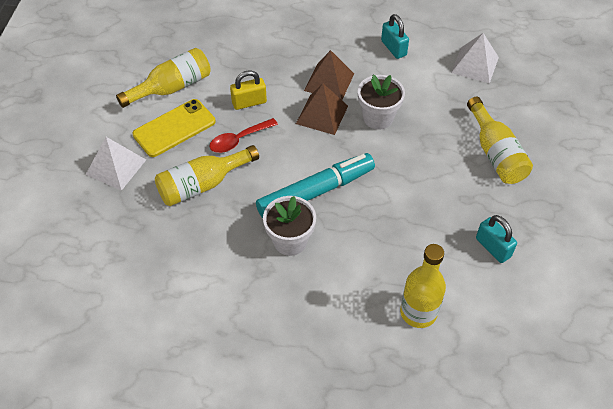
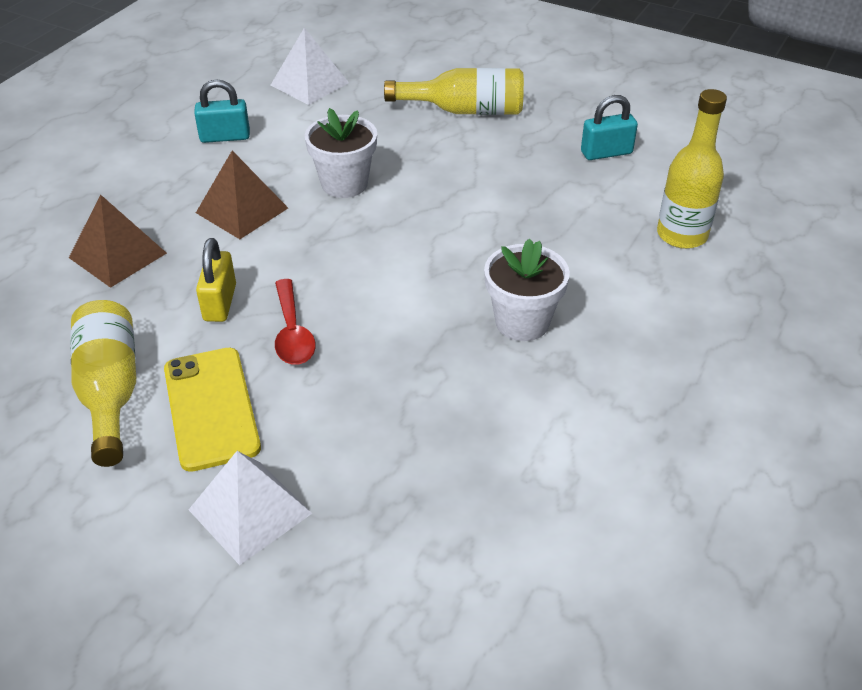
camera: 70 degrees left, 10 degrees down
yellow bottle [155,145,259,206] -> none
turquoise marker [256,153,375,218] -> none
brown pyramid [296,84,348,135] -> brown pyramid moved to [69,194,167,288]

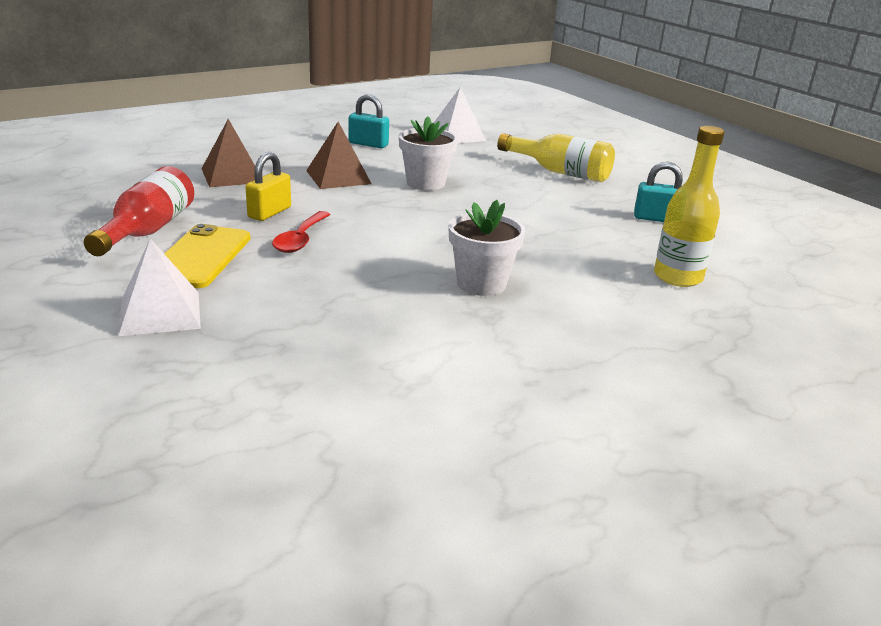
camera: 25 degrees right, 15 degrees down
yellow bottle [70,300,136,467] -> red bottle [84,166,194,256]

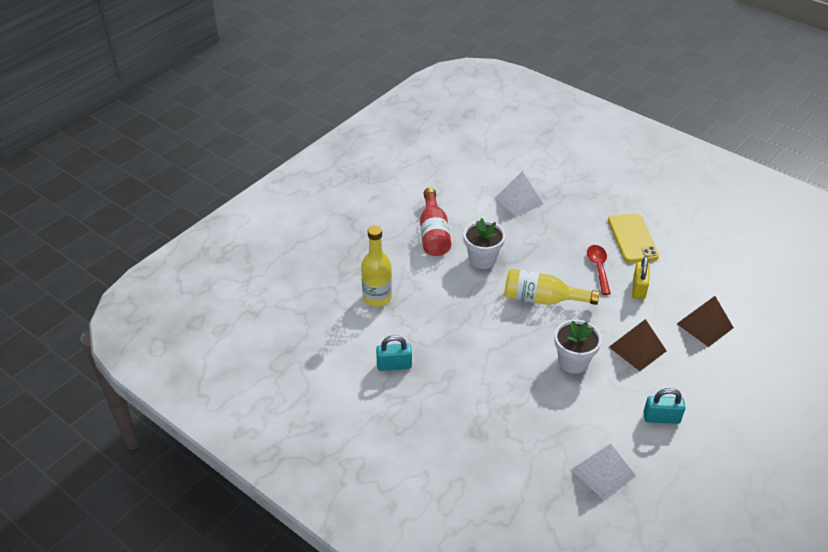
camera: 165 degrees right, 15 degrees up
red bottle [84,166,194,256] -> red bottle moved to [420,188,451,256]
white pyramid [118,238,201,336] -> white pyramid moved to [495,171,543,217]
yellow bottle [497,133,615,182] -> yellow bottle moved to [504,269,599,305]

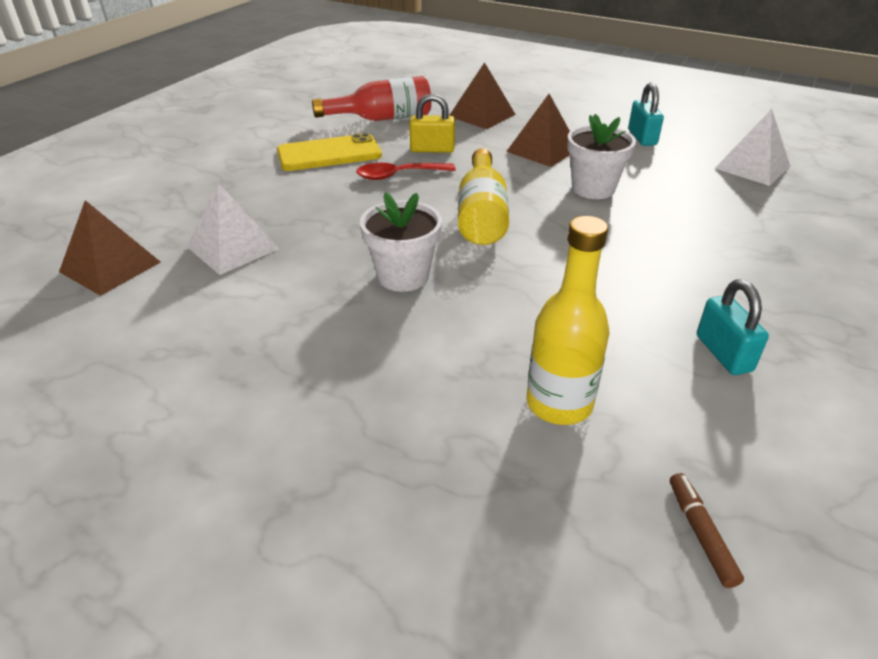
camera: 100 degrees left, 5 degrees down
red bottle [420,188,451,256] -> red bottle moved to [312,76,431,121]
none -> brown pyramid [59,200,161,296]
none -> brown marker [670,473,744,588]

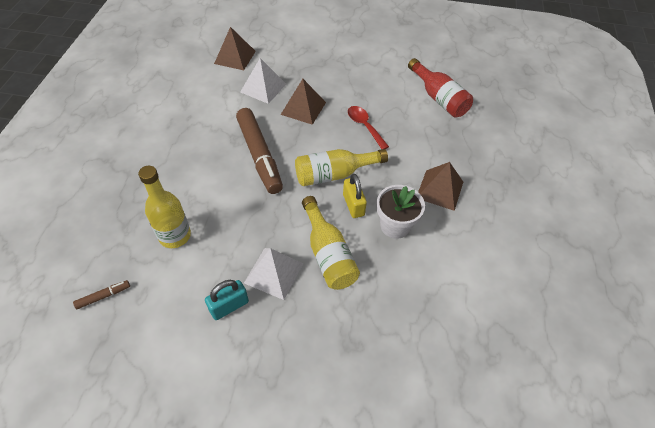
camera: 70 degrees right, 15 degrees up
yellow phone [277,133,382,171] -> none
white flower pot [360,192,442,292] -> brown marker [236,108,283,194]
yellow padlock [410,94,455,153] -> yellow padlock moved to [343,174,367,218]
brown pyramid [449,62,516,129] -> brown pyramid moved to [281,79,326,125]
turquoise padlock [628,82,664,146] -> none
white pyramid [715,109,790,186] -> white pyramid moved to [244,248,303,300]
none -> yellow bottle [302,196,360,290]

